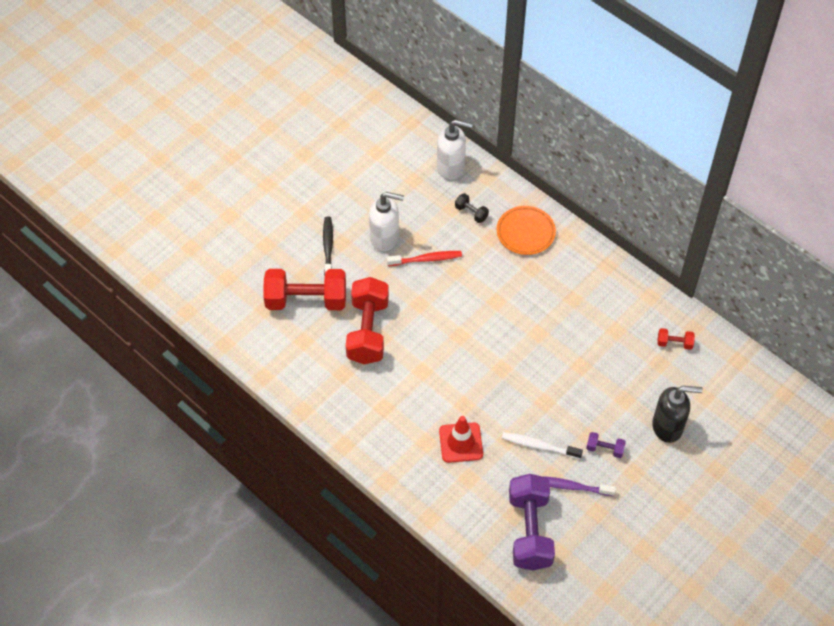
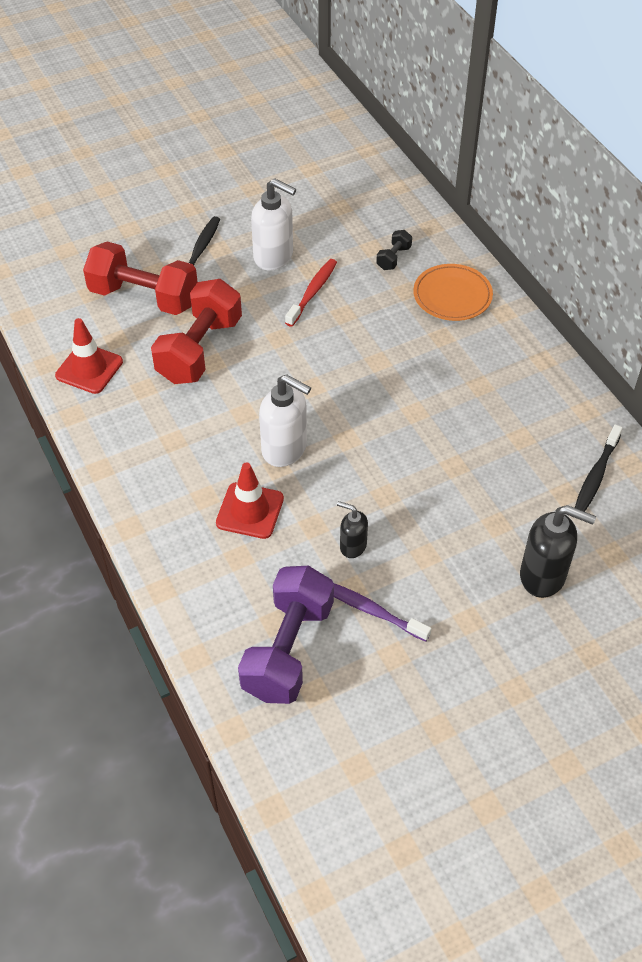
camera: 20 degrees right, 5 degrees down
red toothbrush [387,251,462,266] -> red toothbrush turned 75 degrees counterclockwise [285,259,337,327]
white soap dispenser [437,119,473,179] -> white soap dispenser moved to [259,374,311,467]
black dumbbell [455,193,489,223] -> black dumbbell turned 60 degrees clockwise [376,230,412,270]
white toothbrush [502,432,583,459] -> black soap dispenser [337,501,368,558]
purple dumbbell [586,432,626,458] -> none
red dumbbell [657,328,695,350] -> black toothbrush [575,425,623,512]
none -> red traffic cone [55,318,123,394]

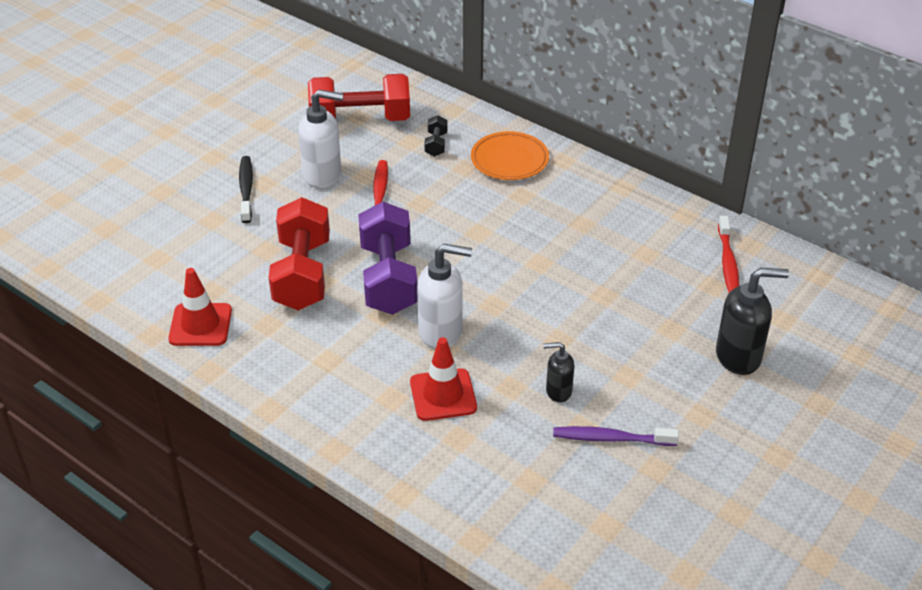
camera: 25 degrees left, 10 degrees down
red dumbbell [83,242,197,315] -> red dumbbell moved to [308,74,410,121]
purple dumbbell [238,566,334,704] -> purple dumbbell moved to [358,202,418,315]
black toothbrush [575,425,623,512] -> red toothbrush [718,216,739,292]

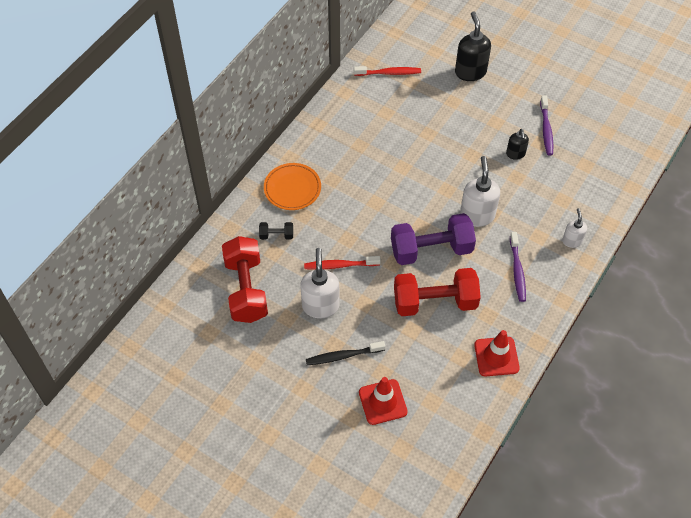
camera: 95 degrees left, 15 degrees up
red traffic cone [410,337,477,421] -> red traffic cone moved to [359,377,408,425]
none -> purple toothbrush [510,232,526,302]
none -> white soap dispenser [562,208,587,248]

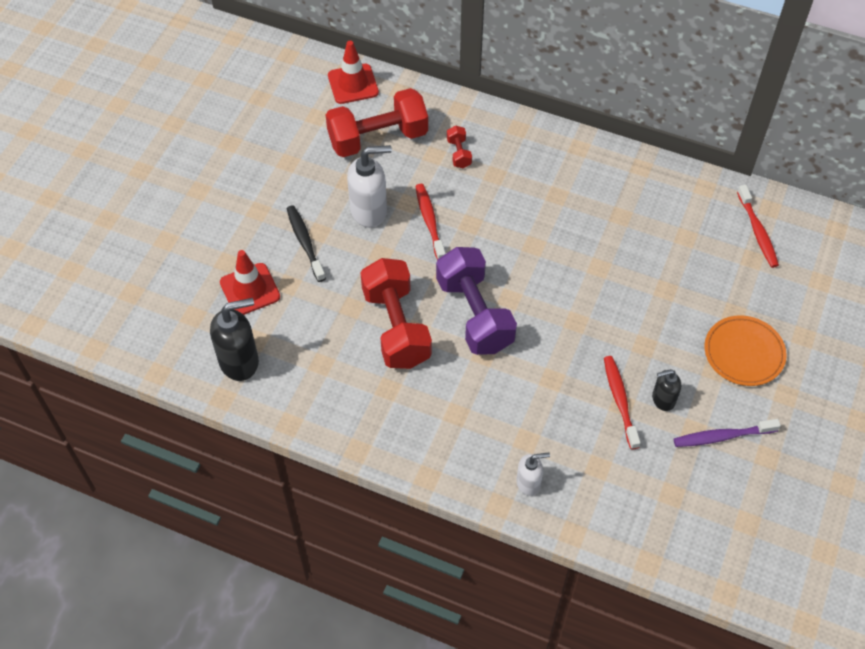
camera: 80 degrees right, 0 degrees up
black dumbbell [259,222,293,240] -> red dumbbell [447,125,472,168]
orange plate [264,163,321,210] -> orange plate moved to [704,315,787,386]
black soap dispenser [455,11,491,81] -> black soap dispenser moved to [210,298,259,381]
white soap dispenser [460,156,500,227] -> none
red traffic cone [474,330,520,376] -> red traffic cone moved to [328,41,379,104]
purple toothbrush [510,232,526,302] -> none
none -> red toothbrush [604,356,641,450]

